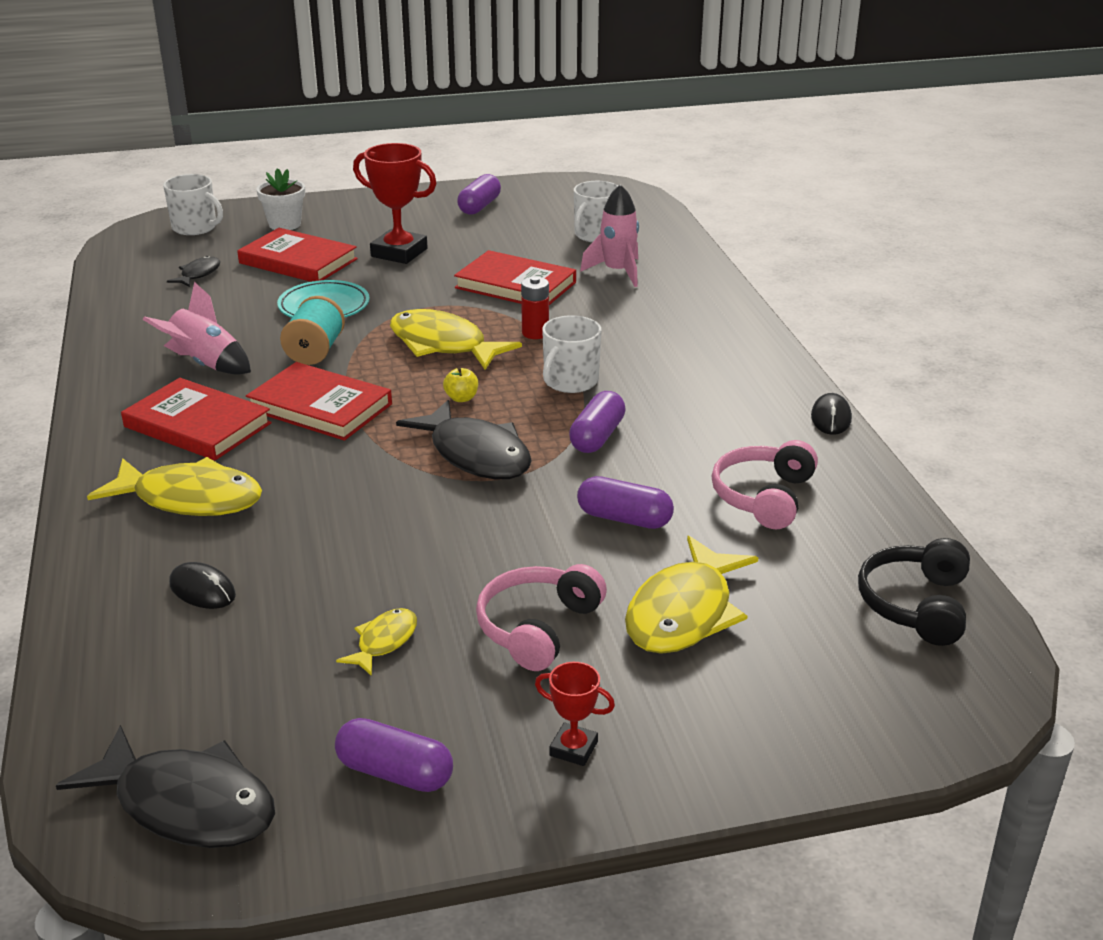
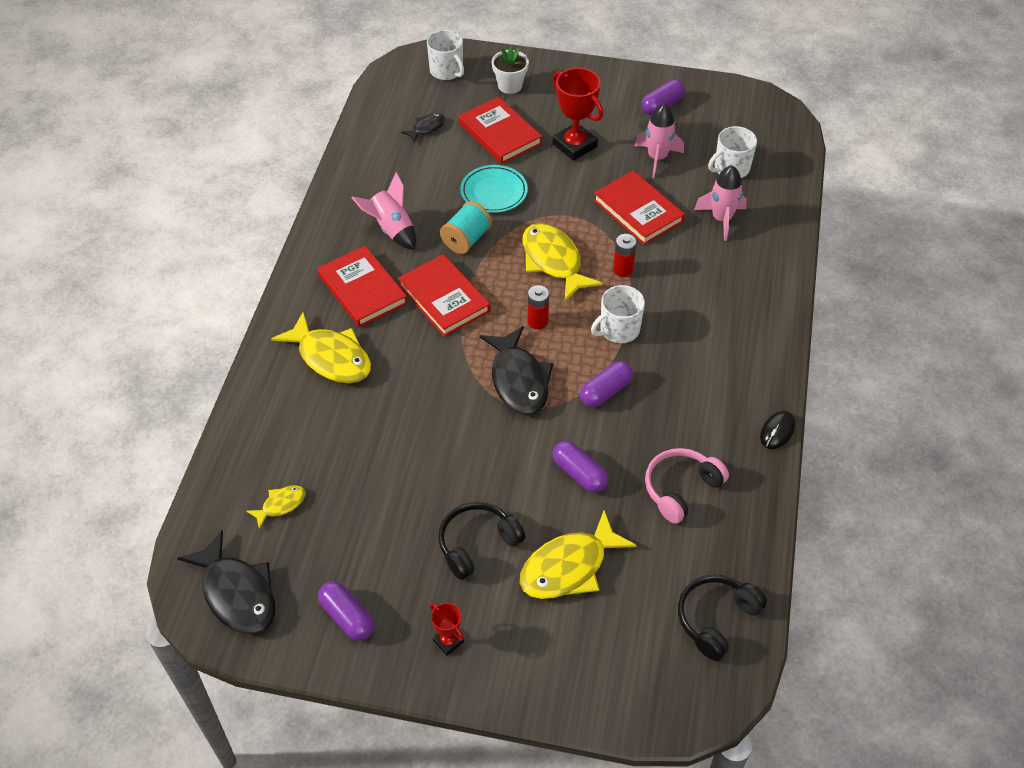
camera: 25 degrees right, 20 degrees up
black mouse [169,562,236,609] -> none
yellow fish [336,608,417,676] -> yellow fish moved to [246,485,306,529]
yellow apple [443,367,478,402] -> red battery [527,285,549,329]
pink headphones [476,564,607,671] -> black headphones [438,502,525,580]
none -> pink rocket [635,104,684,178]

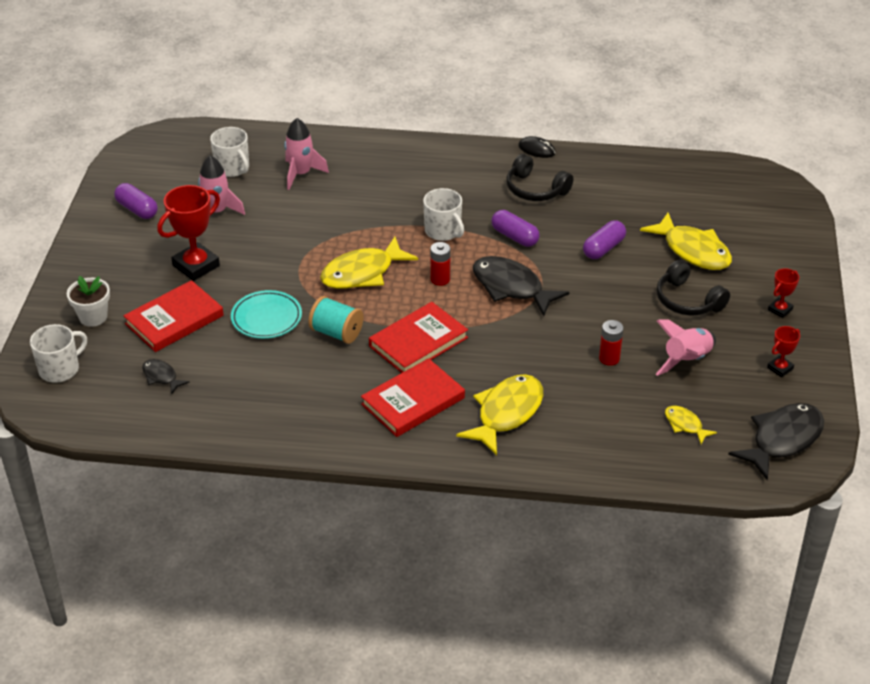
camera: 95 degrees left, 10 degrees down
purple capsule [318,581,374,641] -> red trophy [767,326,800,377]
pink rocket [352,172,416,250] -> pink rocket moved to [656,319,716,376]
black fish [480,326,553,415] -> black fish turned 120 degrees counterclockwise [473,256,569,316]
red book [593,171,685,245] -> none
red battery [613,234,637,277] -> red battery moved to [599,320,624,366]
pink headphones [645,448,729,524] -> none
black headphones [678,575,767,661] -> black headphones moved to [506,154,573,201]

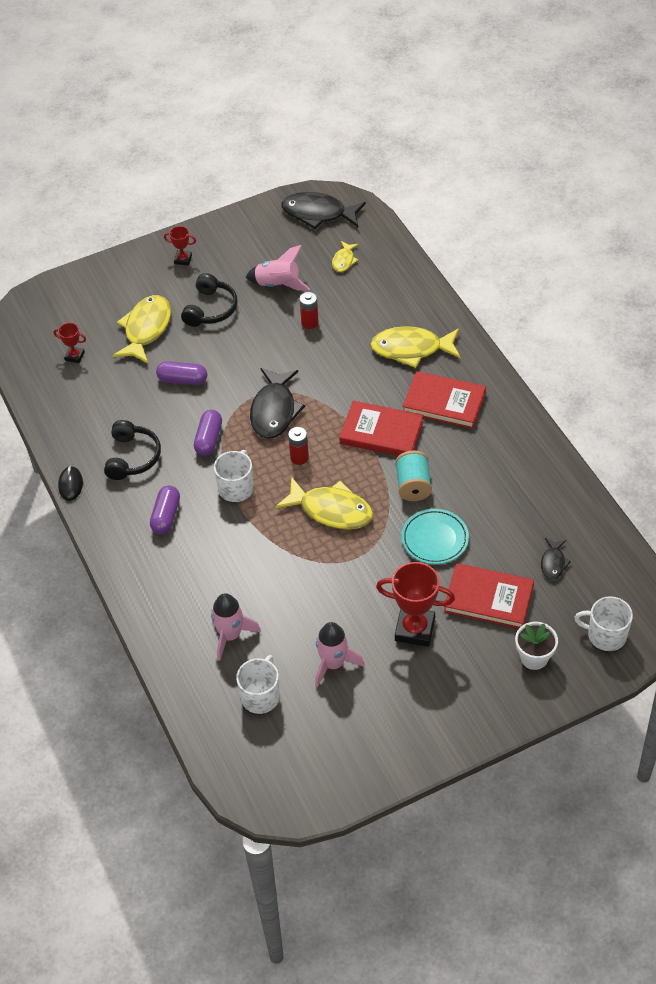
camera: 120 degrees left, 10 degrees up
purple capsule [114,183,158,219] -> purple capsule moved to [150,485,180,534]
red trophy [767,326,800,377] -> red trophy moved to [54,323,86,363]

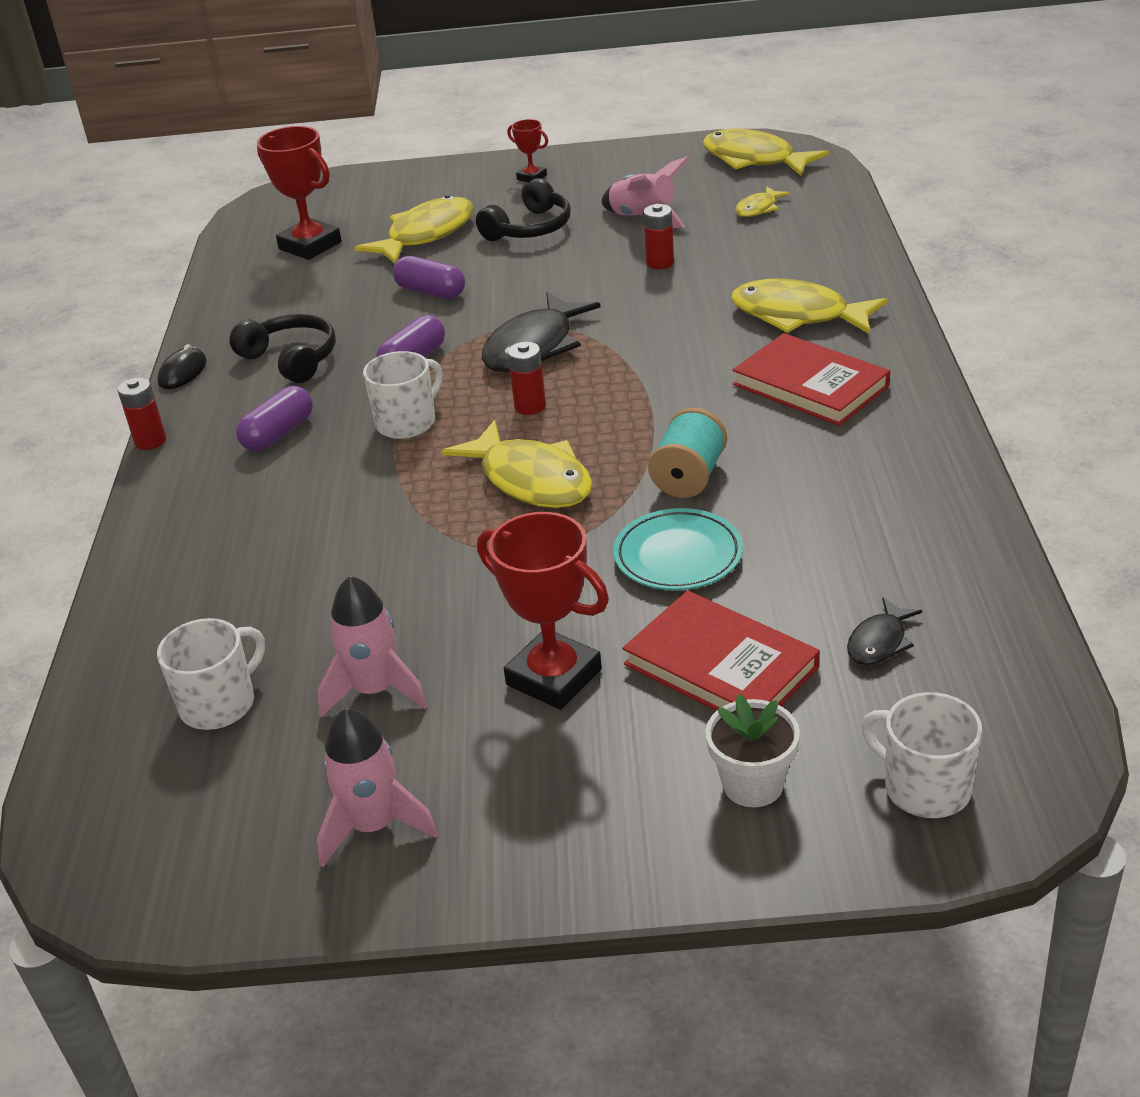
camera: 25 degrees right, 15 degrees down
red trophy [54,323,86,363] -> red trophy [257,126,342,260], size x1.95
black headphones [104,420,161,480] -> black headphones turned 75 degrees counterclockwise [229,314,336,383]
pink rocket [211,593,261,661] -> pink rocket moved to [317,708,438,867]
black fish [282,192,366,229] -> yellow fish [703,129,829,176]
red book [339,401,423,456] -> none
none -> red battery [118,377,166,450]

